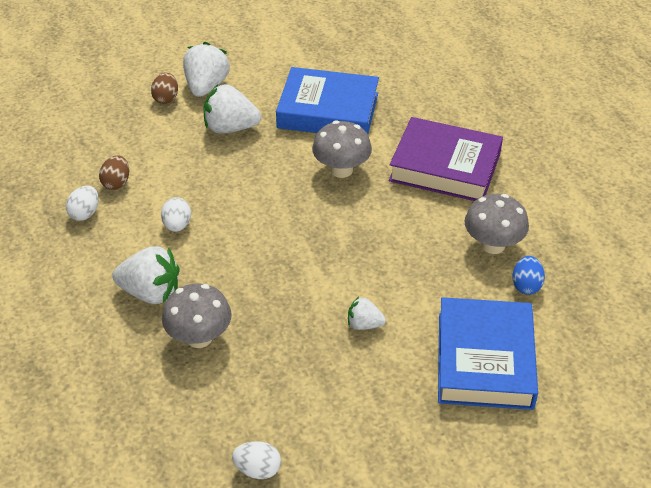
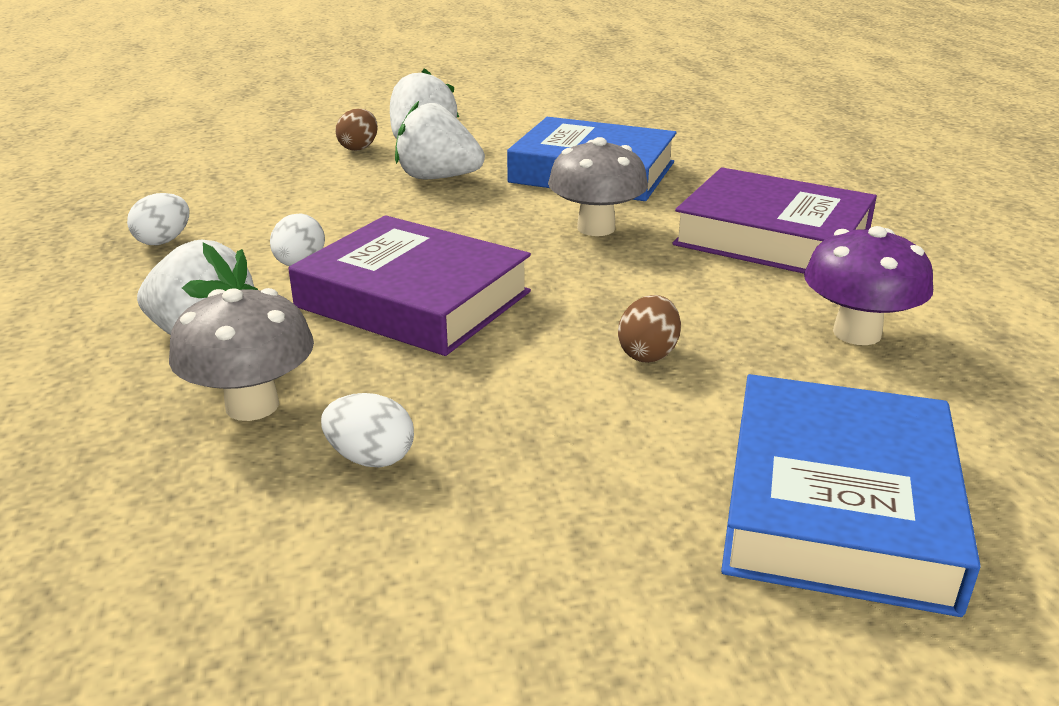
camera: 10 degrees right, 15 degrees down
brown egg [99,155,129,190] -> brown egg moved to [618,295,681,363]
white egg [232,441,281,479] -> white egg moved to [321,393,414,467]
white strawberry [348,297,386,330] -> none
grey mushroom [464,194,529,254] -> purple mushroom [804,226,933,345]
blue egg [512,256,545,295] -> none
none -> purple book [289,215,531,356]

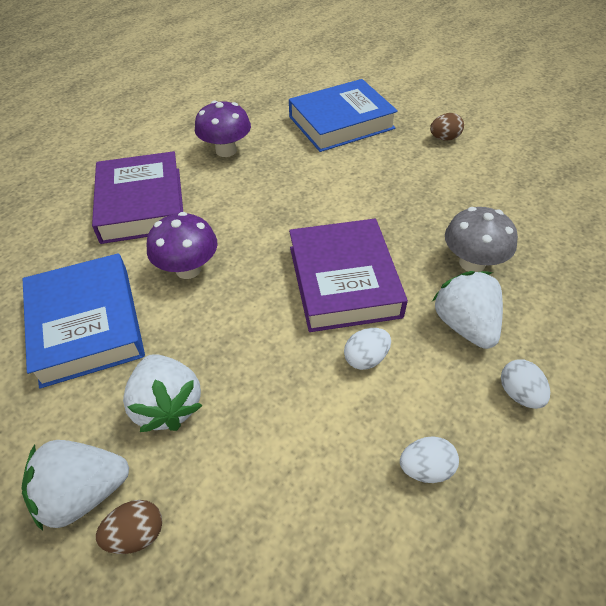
camera: 130 degrees left, 20 degrees up
white egg [321,393,414,467] -> white egg moved to [501,359,550,409]
grey mushroom [548,137,648,236] -> purple mushroom [146,212,217,279]
brown egg [618,295,681,363] -> brown egg moved to [430,113,464,141]

